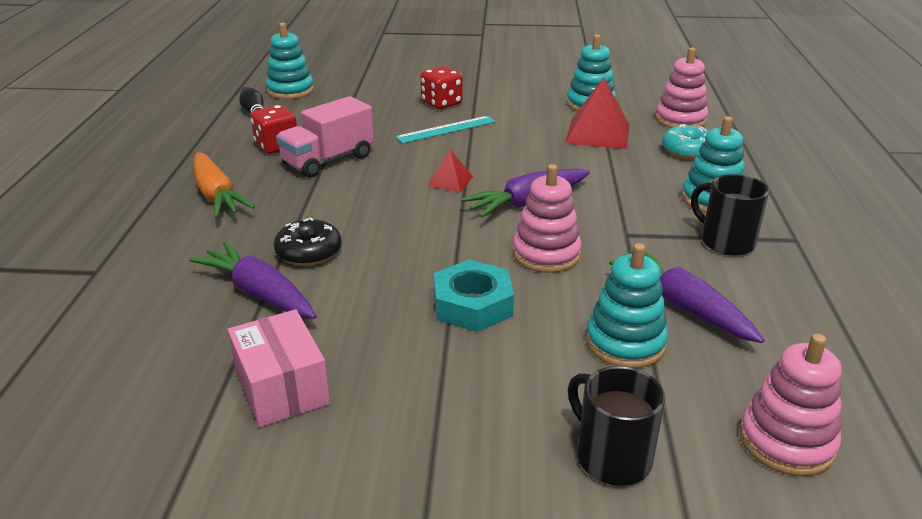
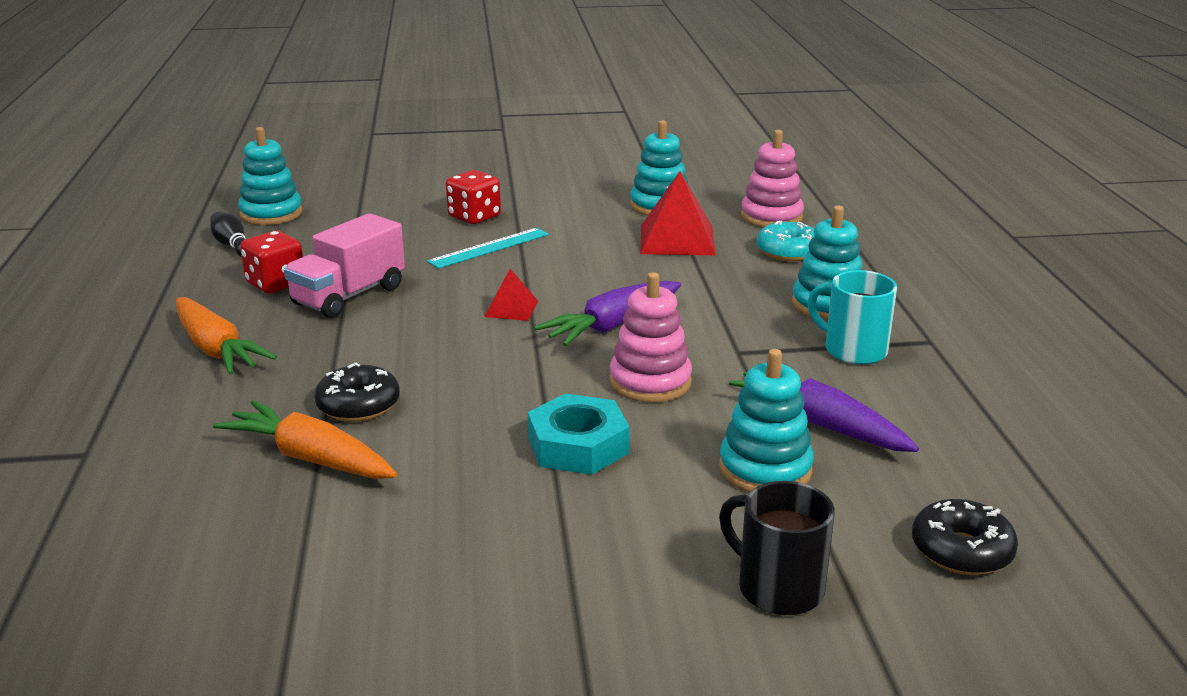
camera: 10 degrees left, 5 degrees down
purple carrot [189,241,317,319] -> orange carrot [213,400,397,479]
pink box [228,309,330,427] -> none
black mug [691,174,769,256] -> turquoise mug [807,270,897,365]
pink stacking toy [739,334,842,476] -> black donut [912,499,1018,575]

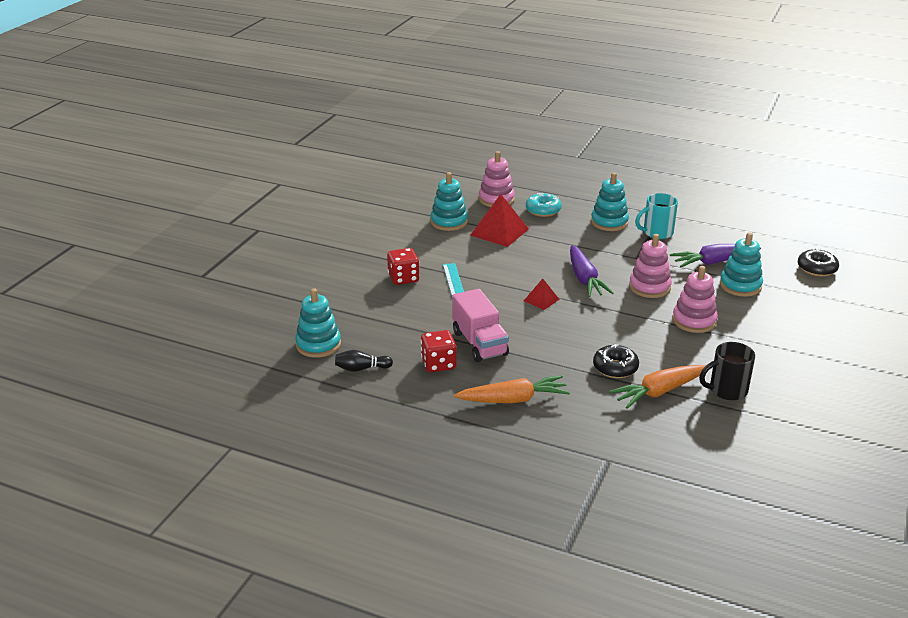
camera: 60 degrees left, 5 degrees up
turquoise nut [528,393,630,475] -> pink stacking toy [672,266,718,333]
black mug [719,481,835,615] -> black mug moved to [699,342,755,400]

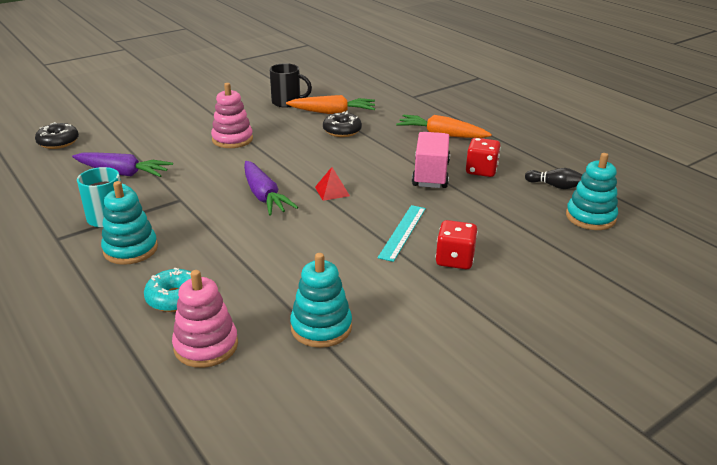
camera: 150 degrees left, 0 degrees up
red pyramid [470,194,529,247] -> none
purple carrot [570,245,614,297] -> purple carrot turned 135 degrees clockwise [244,161,298,215]
pink stacking toy [629,234,672,298] -> none
turquoise stacking toy [720,232,763,297] -> none

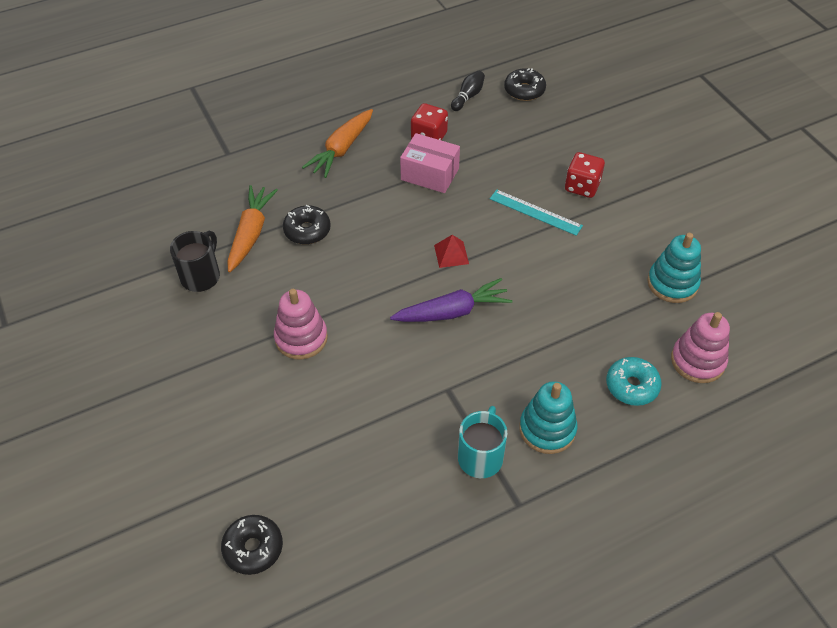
camera: 80 degrees left, 20 degrees up
purple carrot [72,153,173,177] -> none
pink truck [412,132,450,188] -> pink box [400,133,460,193]
turquoise stacking toy [566,153,618,230] -> black donut [504,68,546,101]

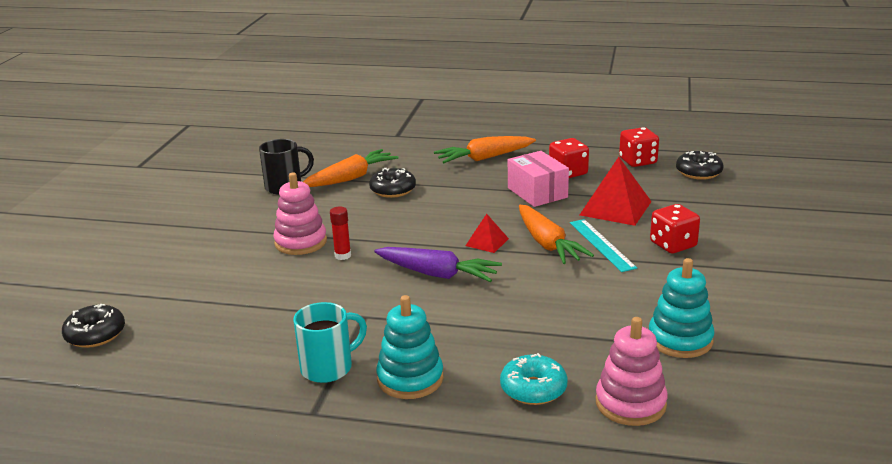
camera: 40 degrees right, 25 degrees down
black bowling pin [451,71,485,111] -> red dice [619,127,659,167]
none -> red glue stick [330,206,351,260]
none -> orange carrot [519,205,594,264]
none -> red pyramid [580,157,652,226]

